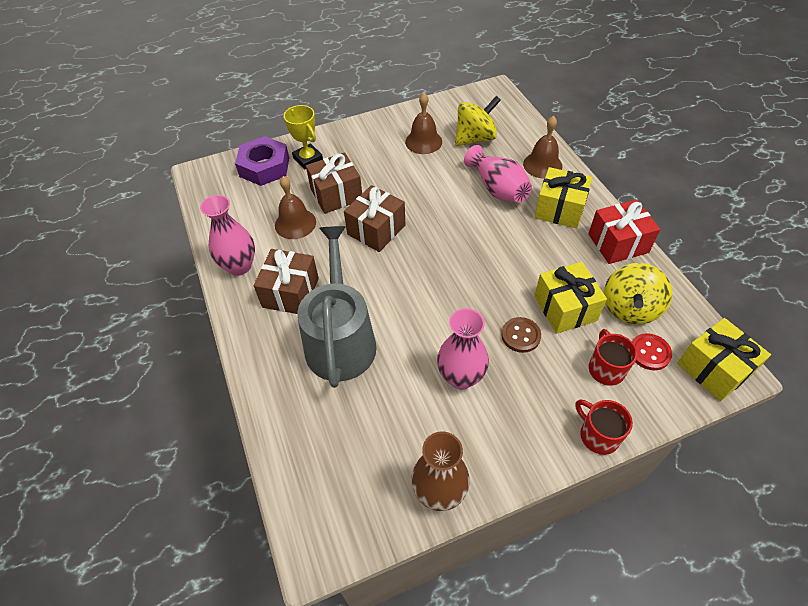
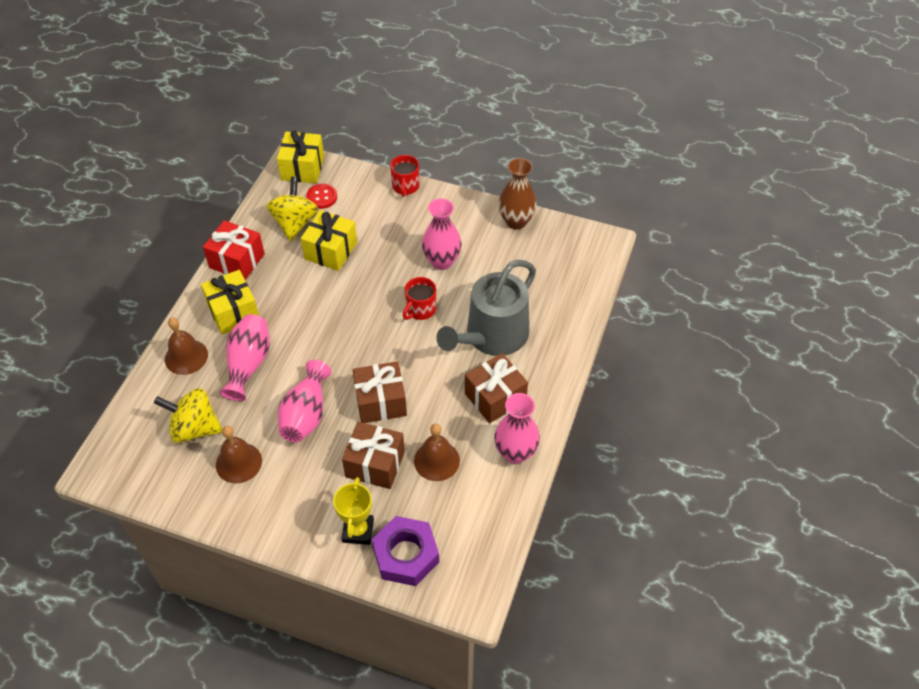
camera: 140 degrees left, 0 degrees up
brown button [501,317,541,353] -> none
red mug [589,329,637,386] -> red mug moved to [403,277,436,320]
yellow spinning top [604,263,672,324] -> yellow spinning top turned 60 degrees counterclockwise [266,177,318,241]
none -> pink vase [278,360,331,442]

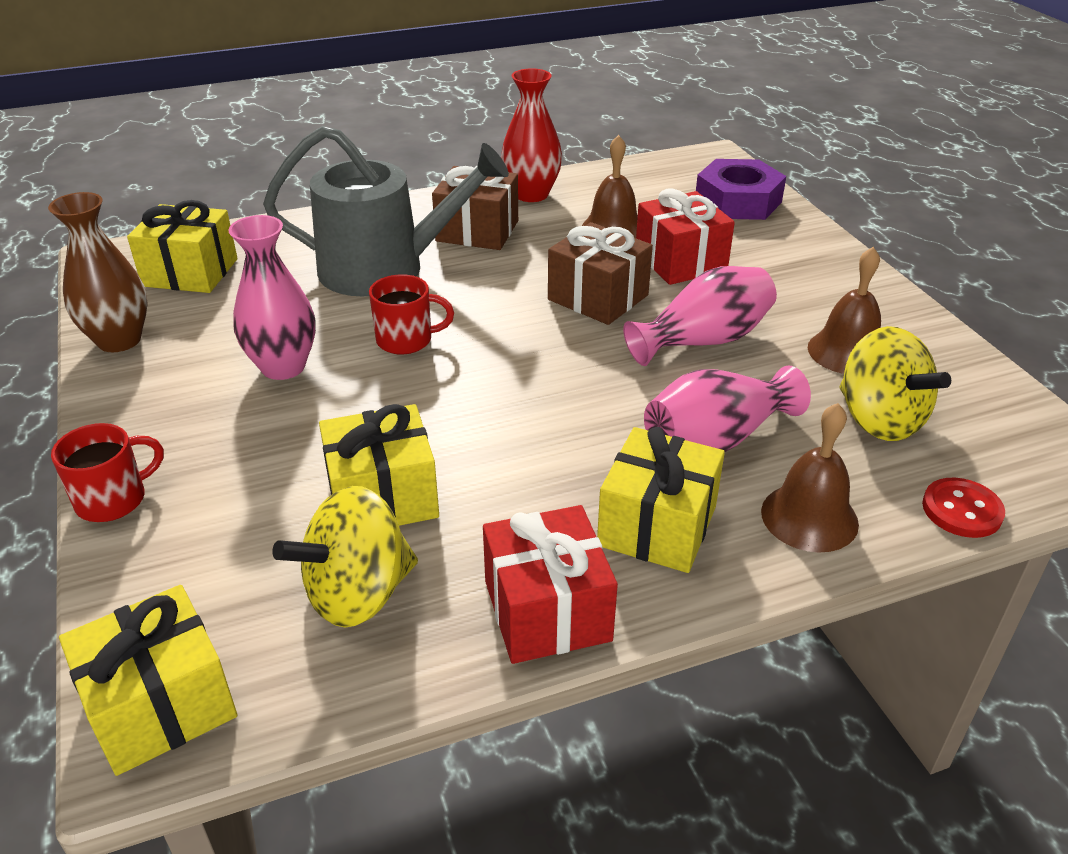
camera: 130 degrees left, 15 degrees down
red button [306,184,337,209] -> red button moved to [922,478,1005,538]
yellow trophy [333,477,374,545] -> none
brown gift [342,422,405,489] -> red gift [636,189,735,285]
pink vase [494,393,540,464] -> red vase [501,68,562,202]
none -> yellow gift [127,200,238,293]

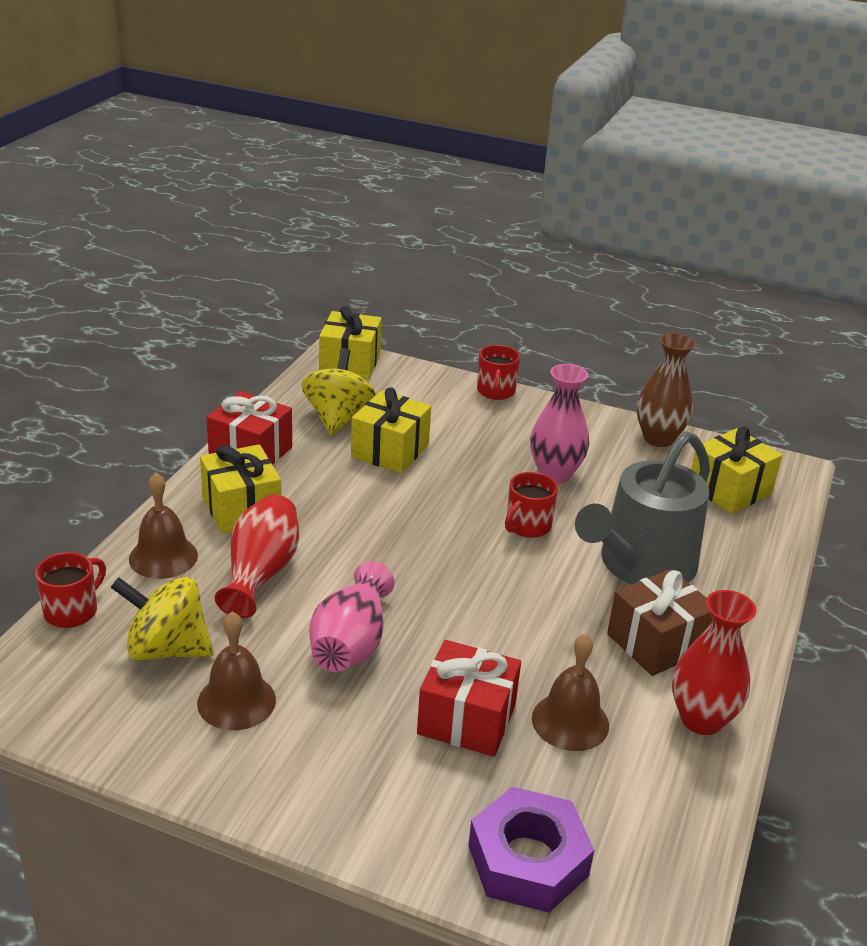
camera: 130 degrees right, 5 degrees down
brown gift [548,222,653,325] -> none
pink vase [644,365,811,452] -> red vase [215,494,299,618]
red button [922,478,1005,538] -> red mug [35,552,106,628]

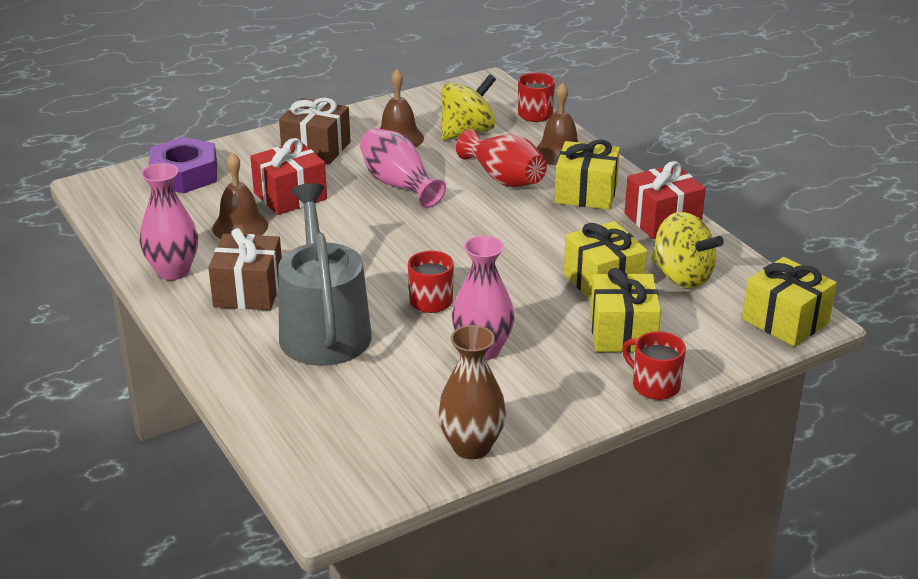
camera: 130 degrees right, 0 degrees up
red vase [672,590,756,735] -> pink vase [139,163,198,280]
yellow gift [691,427,782,514] -> yellow gift moved to [590,268,661,352]
none -> brown gift [279,98,350,165]

